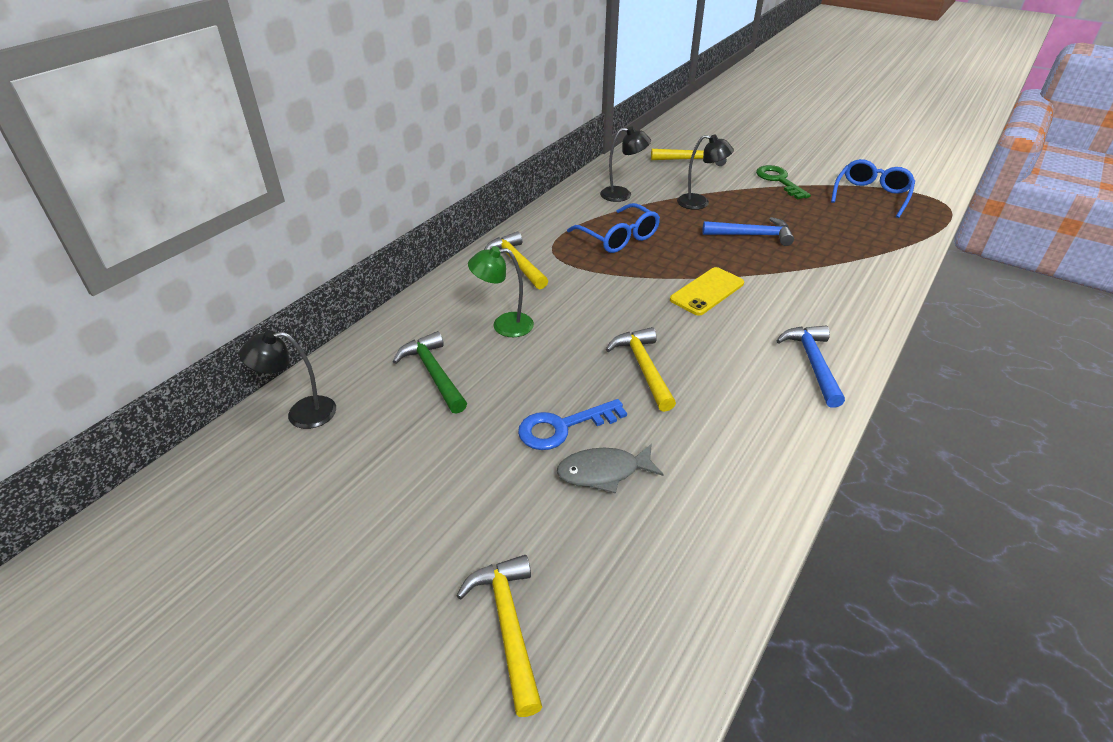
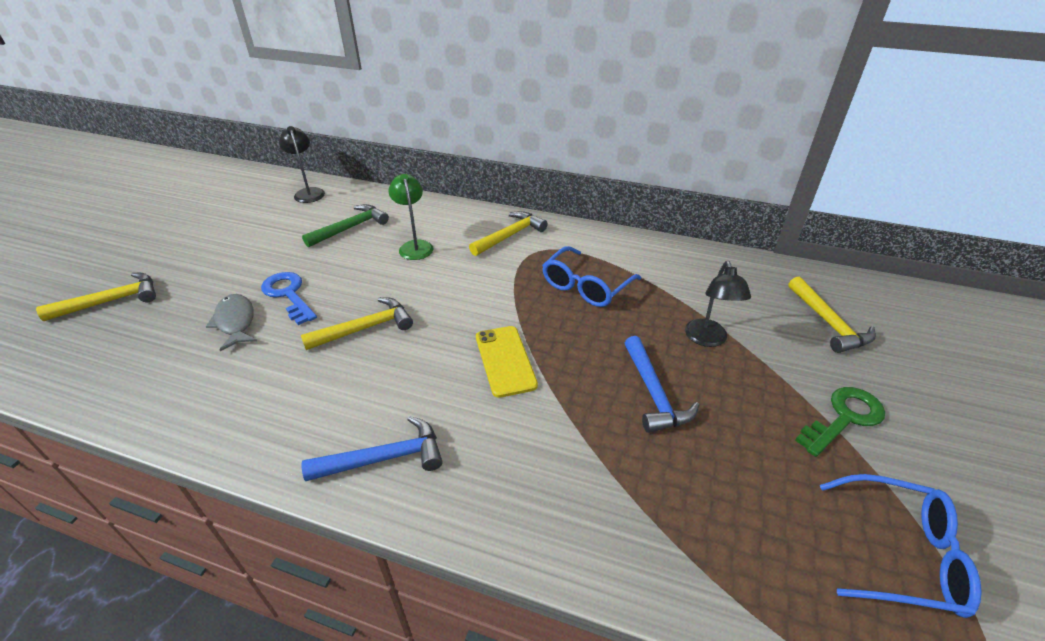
camera: 75 degrees right, 0 degrees up
black lamp [600,126,651,202] -> none
yellow phone [670,267,744,315] -> yellow phone turned 45 degrees clockwise [476,326,538,398]

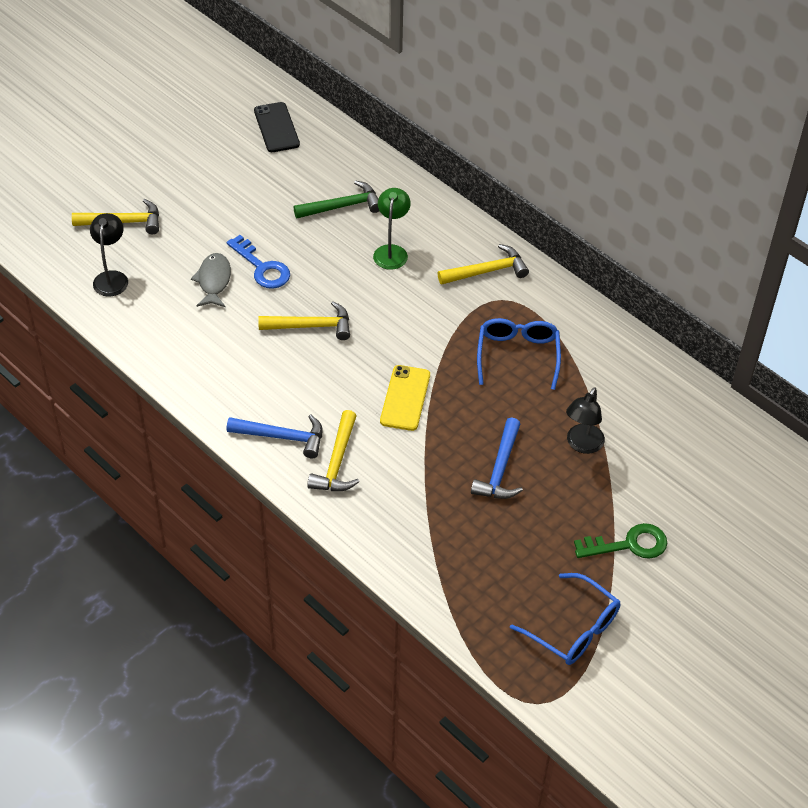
camera: 25 degrees right, 10 degrees up
blue key [261,272,317,325] -> blue key turned 150 degrees clockwise [227,235,290,289]
black lamp [279,126,325,203] -> black lamp moved to [90,213,128,297]
blue glasses [542,246,641,307] -> blue glasses turned 120 degrees clockwise [477,318,561,390]
yellow hammer [788,277,876,353] -> yellow hammer moved to [307,410,359,491]
none -> black phone [254,102,300,152]

